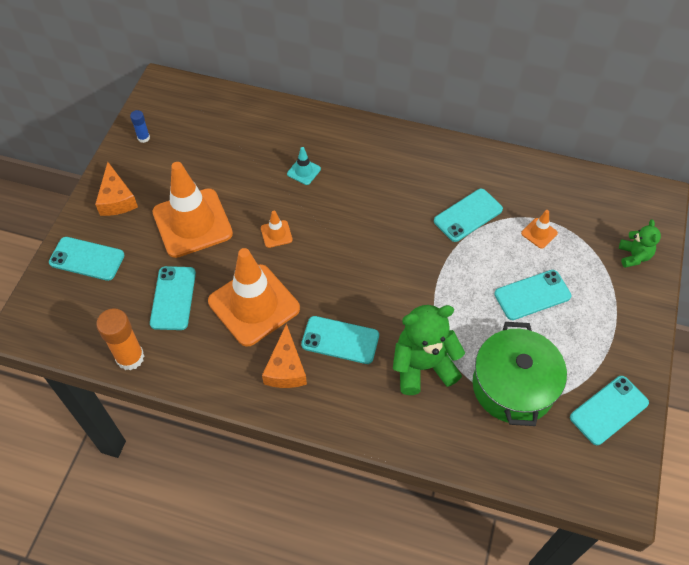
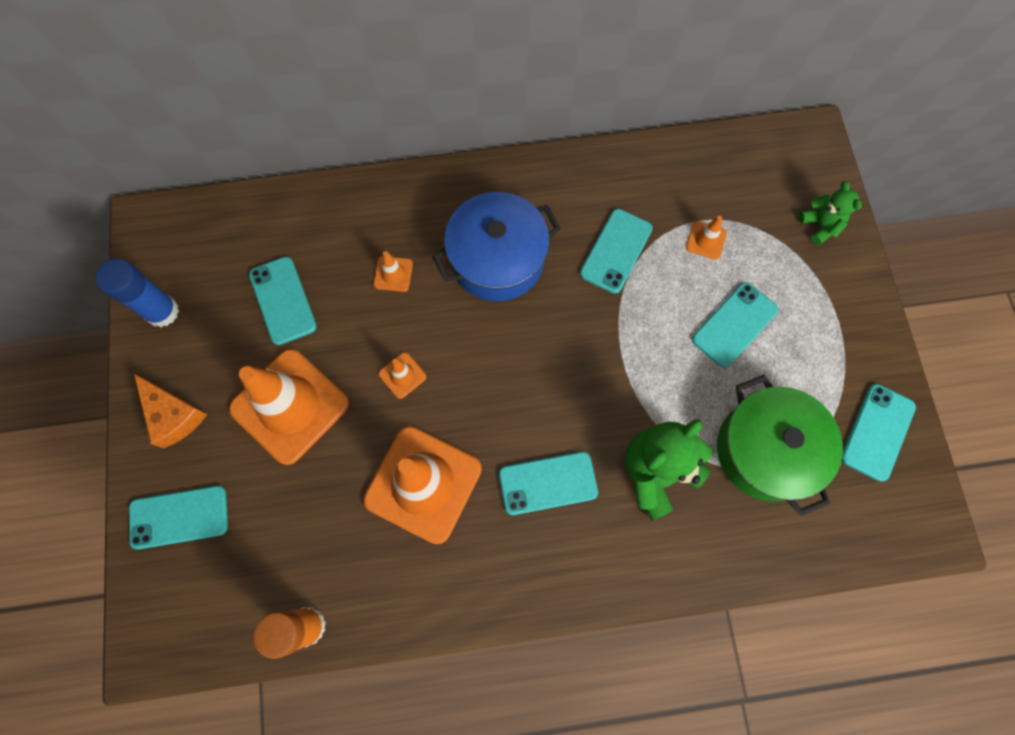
camera: 25 degrees left, 15 degrees up
blue glue stick [130,110,150,143] -> blue glue stick [96,259,179,327], size x1.92
turquoise phone [150,266,196,330] -> turquoise phone moved to [249,257,317,345]
orange cheese [262,323,307,388] -> none
turquoise traffic cone [287,147,321,185] -> orange traffic cone [374,251,413,292]
none -> blue pot [432,192,561,302]

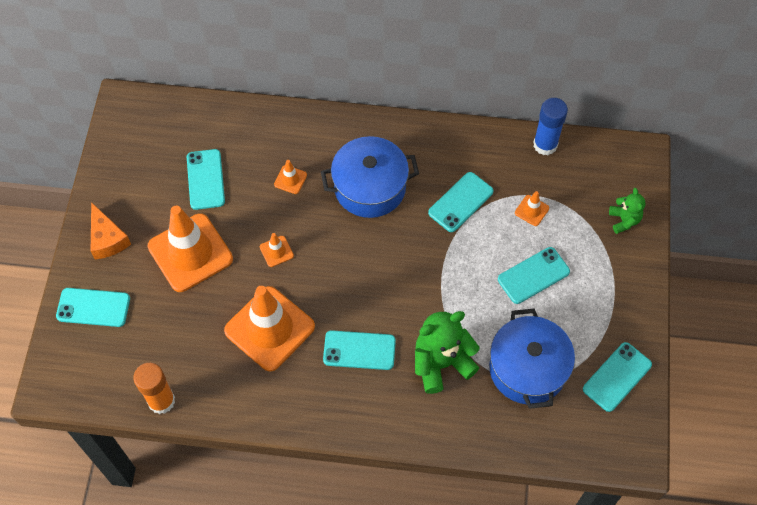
camera: 15 degrees right, 10 degrees down
blue glue stick [96,259,179,327] -> blue glue stick moved to [533,98,568,155]
green pot [717,375,843,516] -> blue pot [489,308,575,409]

